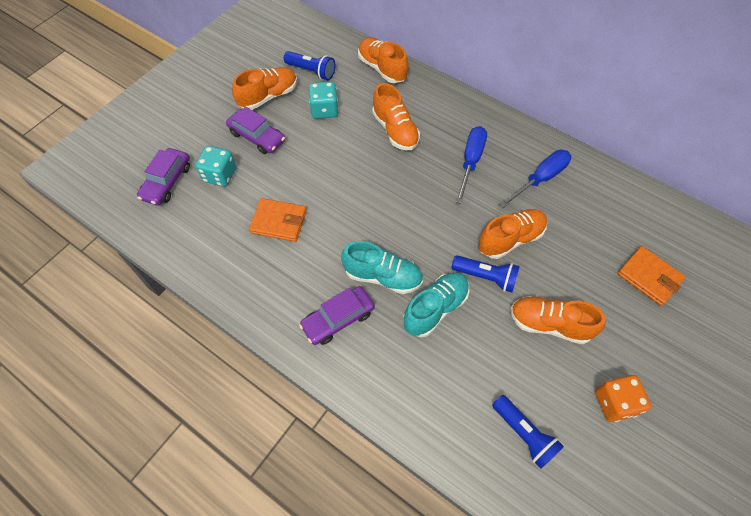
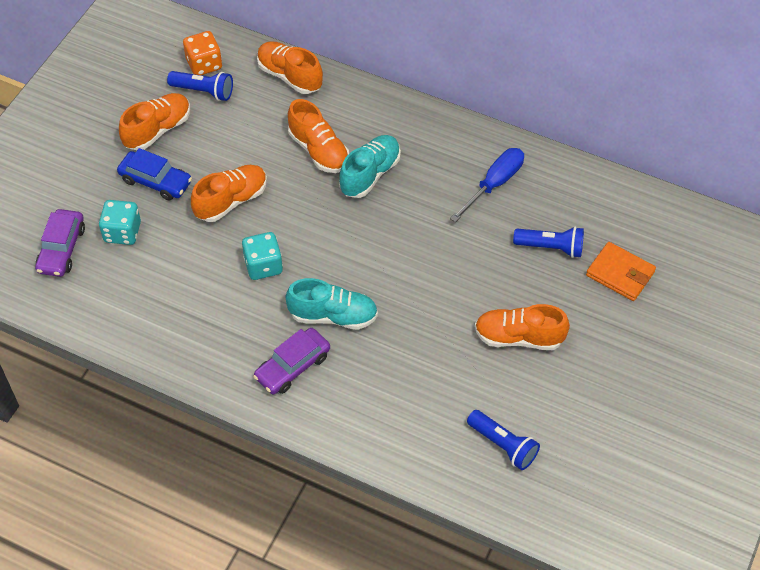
camera: 10 degrees left, 5 degrees down
purple car [226,107,285,154] -> blue car [117,148,192,201]
orange wallet [249,198,307,242] -> none
turquoise dice [309,81,338,119] -> turquoise dice moved to [242,232,283,280]
turquoise shoe [403,272,469,337] -> turquoise shoe moved to [339,135,401,198]
blue flashlight [451,255,520,292] -> blue flashlight moved to [513,226,584,258]
blue screwdriver [456,126,487,204] -> none
orange shoe [478,209,547,259] -> orange shoe moved to [191,165,267,222]
orange dice [595,375,651,422] -> orange dice moved to [183,31,222,75]

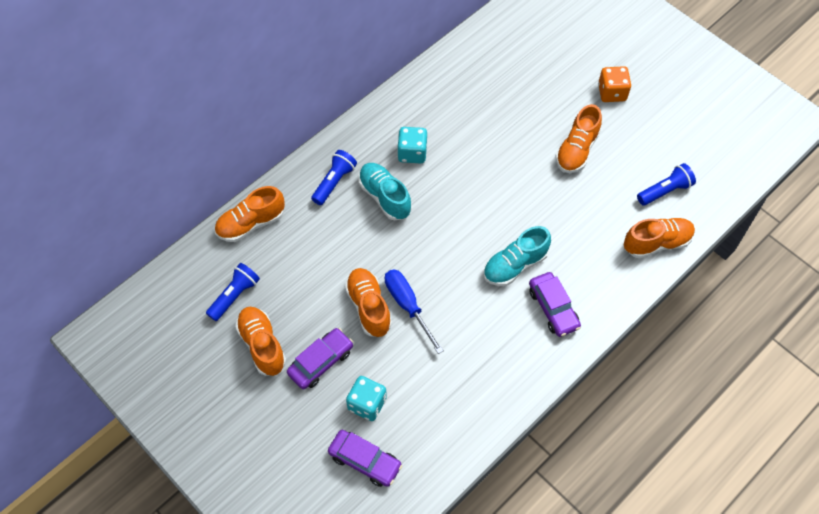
camera: 70 degrees left, 5 degrees up
blue car [117,148,192,201] -> purple car [287,328,353,389]
orange dice [183,31,222,75] -> orange dice moved to [598,66,631,102]
turquoise dice [242,232,283,280] -> turquoise dice moved to [397,127,427,163]
turquoise shoe [286,278,378,330] -> turquoise shoe turned 150 degrees counterclockwise [483,226,551,286]
orange shoe [288,99,349,173] -> orange shoe moved to [624,218,695,258]
blue screwdriver [450,148,524,222] -> blue screwdriver moved to [385,269,444,354]
blue flashlight [513,226,584,258] -> blue flashlight moved to [311,150,357,205]
orange wallet [586,242,656,301] -> none

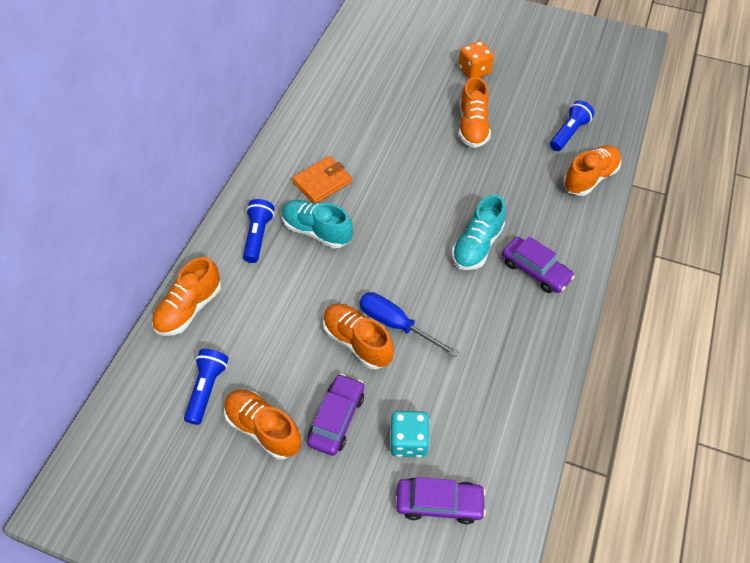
camera: 25 degrees left, 5 degrees down
turquoise dice [397,127,427,163] -> orange wallet [292,156,352,203]

